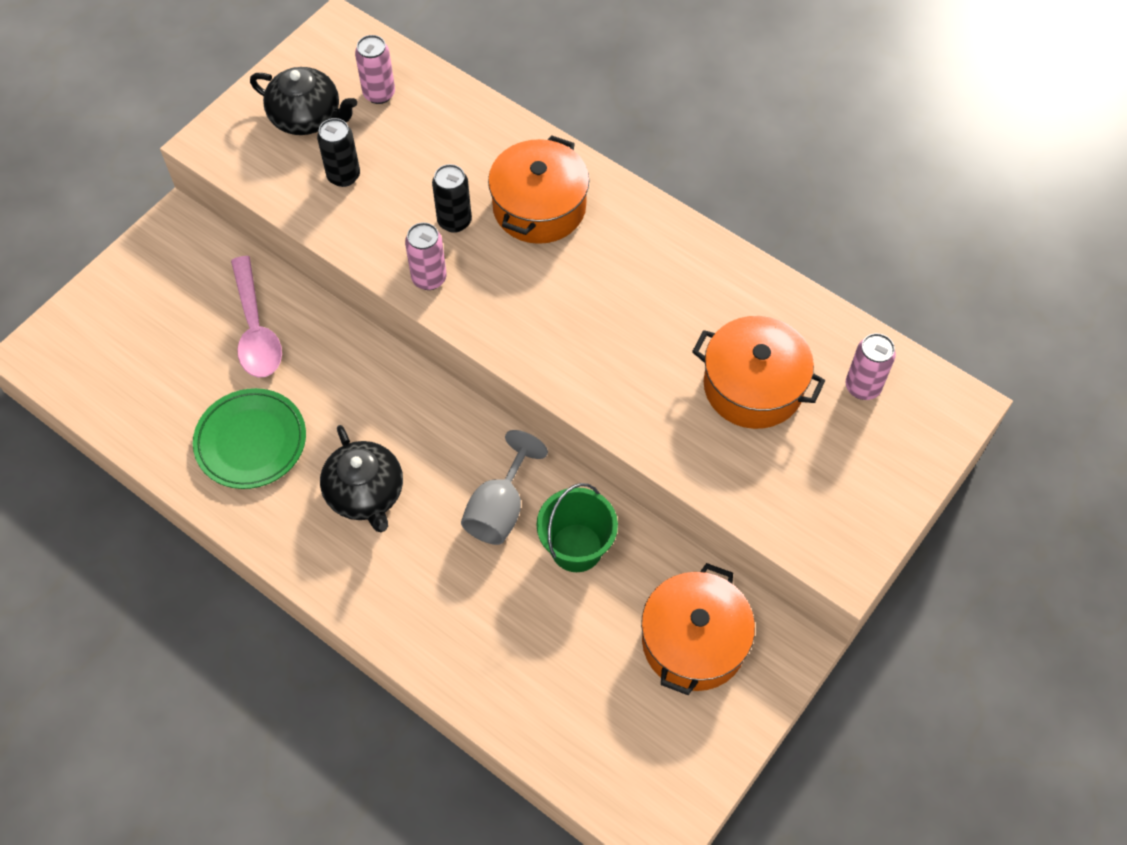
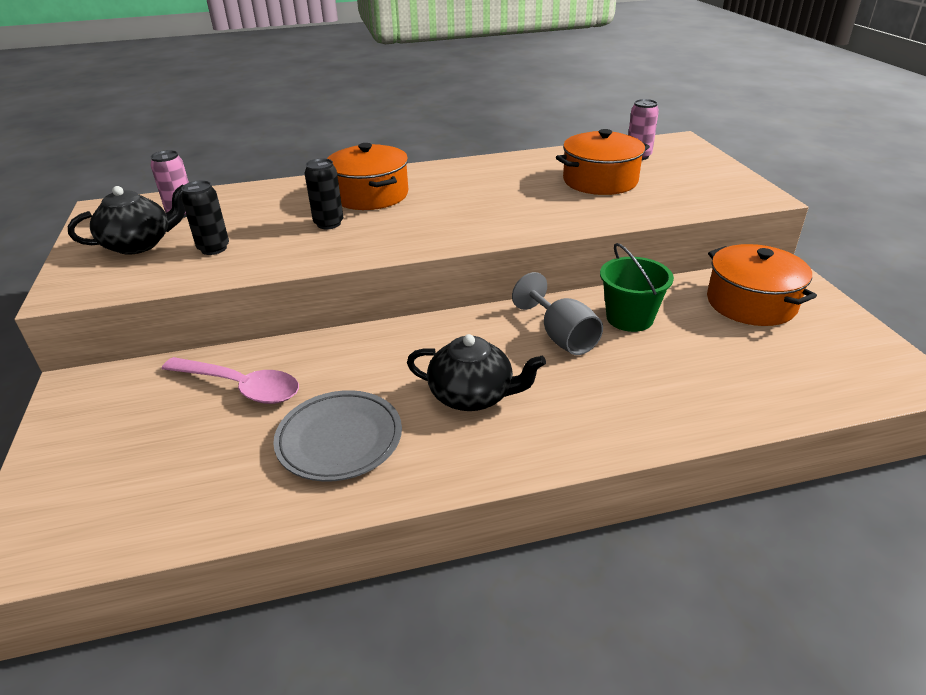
camera: 50 degrees left, 25 degrees down
green plate [193,388,306,489] -> grey plate [273,390,402,482]
pink can [405,222,447,290] -> none

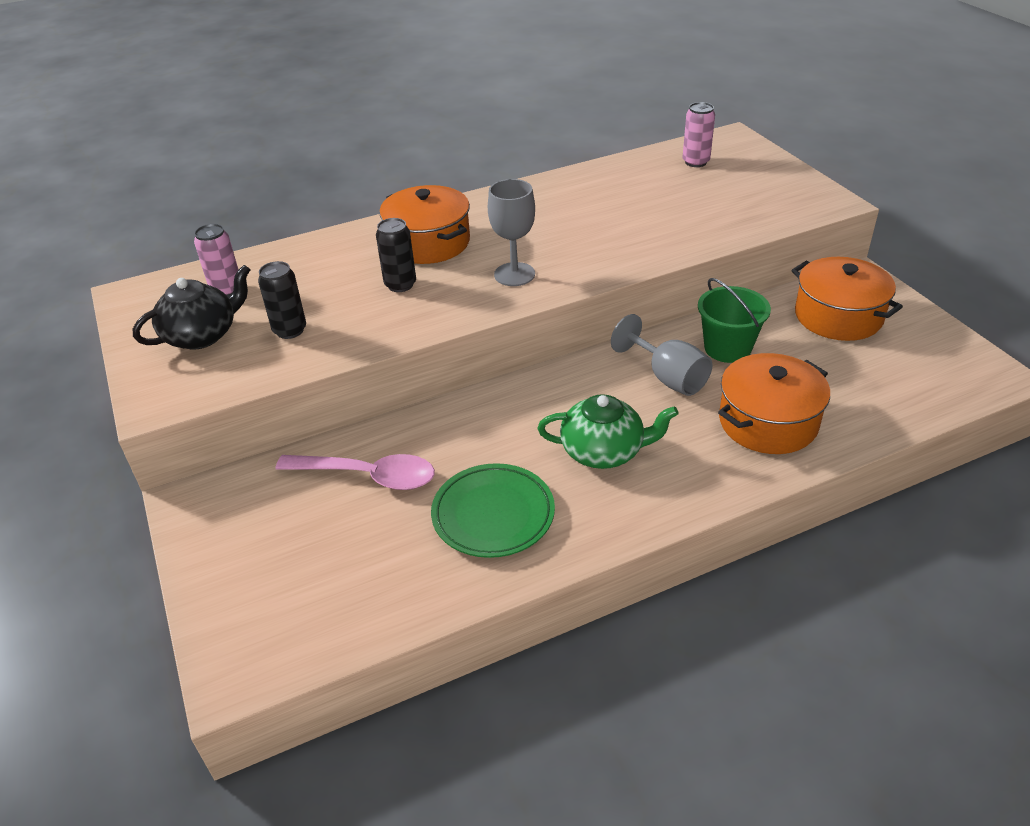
camera: 10 degrees left, 5 degrees up
grey plate [273,390,402,482] -> green plate [431,463,555,558]
black teapot [407,334,546,411] -> green teapot [538,394,679,469]
orange pot [556,129,650,195] -> orange pot moved to [718,353,830,454]
none -> grey goblet [488,179,535,286]

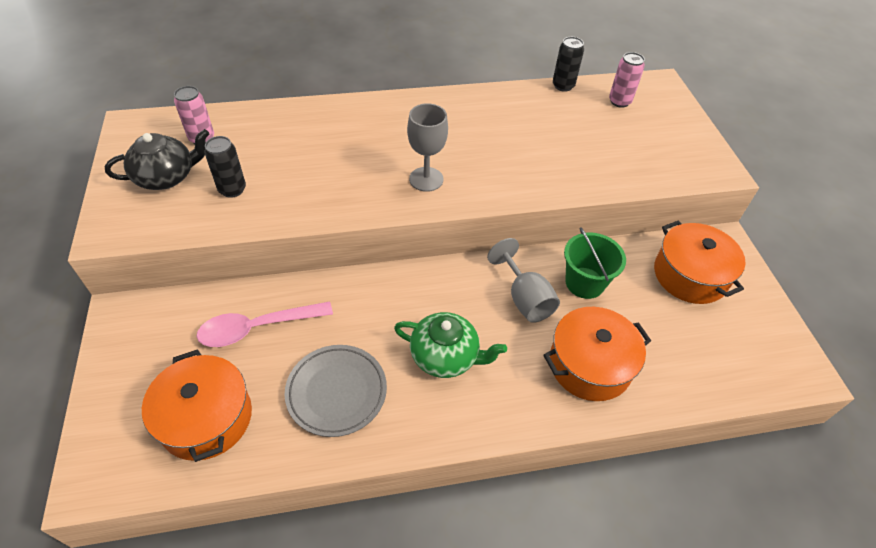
camera: 10 degrees right, 10 degrees up
pink spoon [276,454,435,490] -> pink spoon turned 135 degrees clockwise [196,301,333,347]
black can [376,218,416,292] -> black can moved to [553,37,584,92]
orange pot [379,185,470,264] -> orange pot moved to [142,349,252,462]
green plate [431,463,555,558] -> grey plate [285,345,387,437]

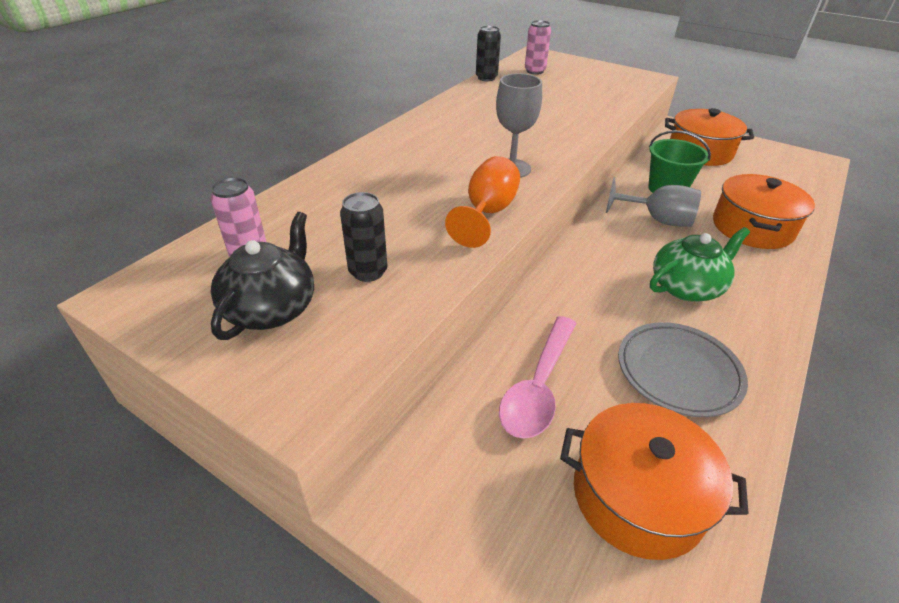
camera: 45 degrees left, 10 degrees down
none -> orange goblet [445,156,520,248]

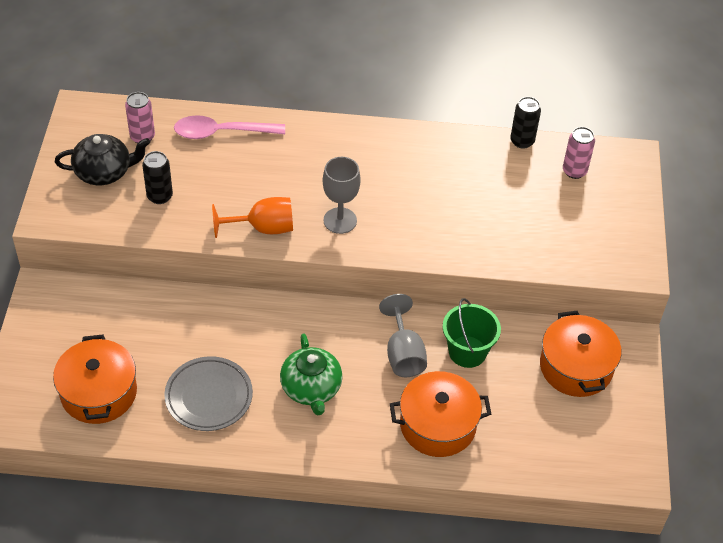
camera: 60 degrees right, 10 degrees up
pink spoon [499,316,576,439] -> pink spoon moved to [174,115,285,139]
green teapot [650,227,750,301] -> green teapot turned 45 degrees clockwise [280,333,343,415]

